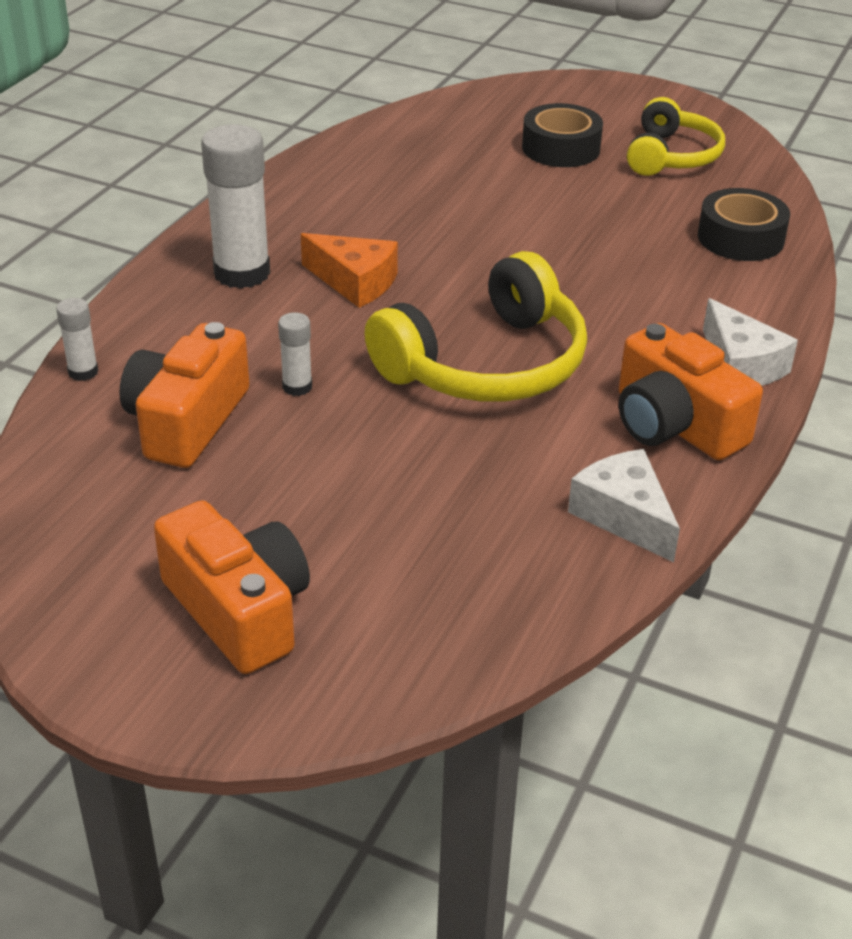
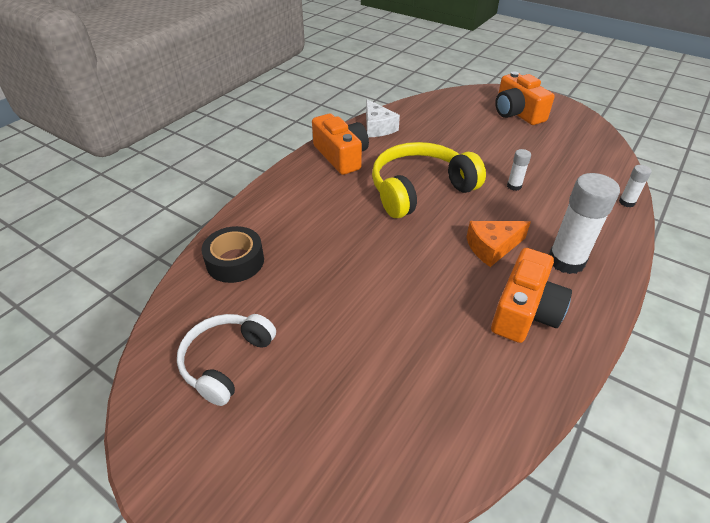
camera: 170 degrees left, 5 degrees up
orange camera [119,322,249,468] -> orange camera moved to [491,248,572,343]
orange cheese [301,233,398,308] -> orange cheese turned 60 degrees counterclockwise [466,221,531,267]
black tape [522,103,603,167] -> none
yellow headphones [627,97,725,176] -> white headphones [177,314,276,406]
white cheese [703,298,798,386] -> none

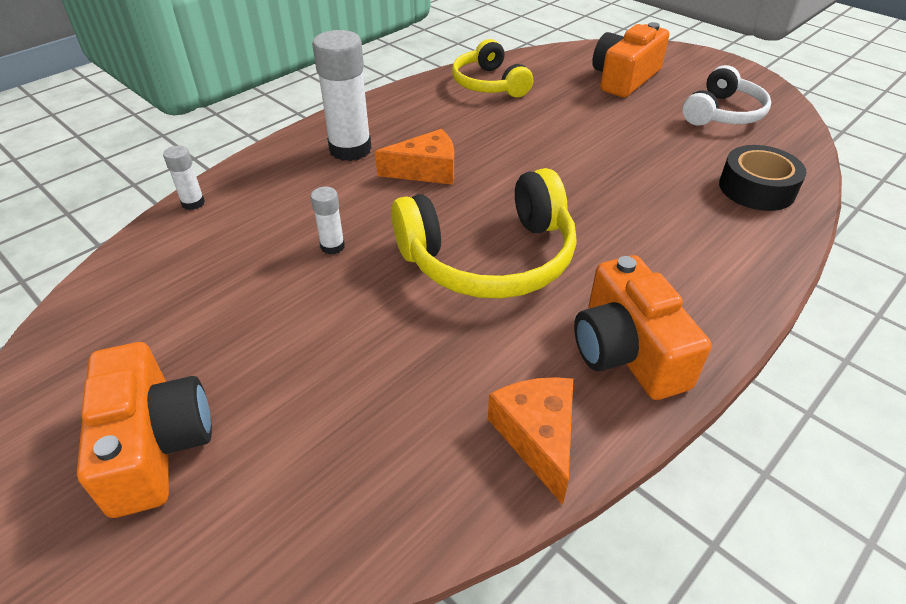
camera: 170 degrees left, 0 degrees up
white cheese [366,99,400,137] -> orange cheese [488,377,573,505]
orange camera [491,248,572,343] -> orange camera moved to [592,22,669,98]
none -> yellow headphones [452,39,533,97]

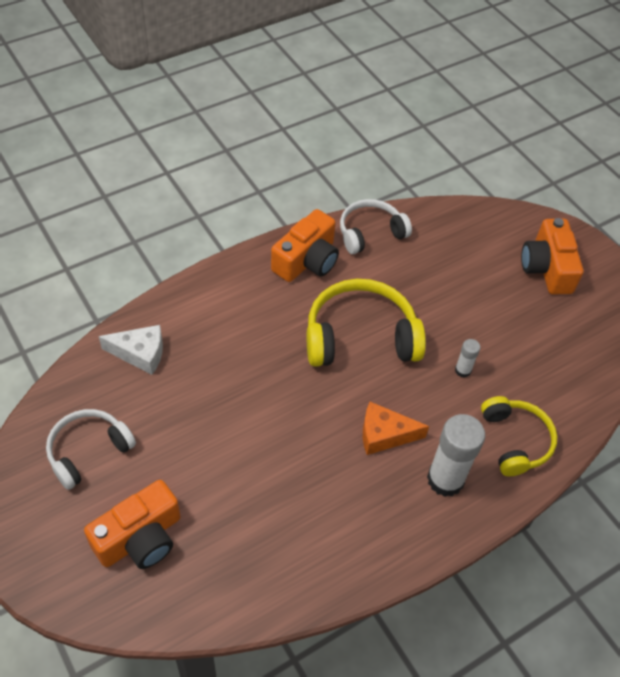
camera: 170 degrees left, 10 degrees up
white glue stick [163,145,205,210] -> none
yellow headphones [452,39,533,97] -> yellow headphones moved to [481,396,557,476]
orange cheese [488,377,573,505] -> white headphones [340,199,412,254]
orange camera [574,255,711,400] -> orange camera turned 45 degrees clockwise [271,209,339,282]
black tape [719,145,806,211] -> white cheese [99,325,163,375]

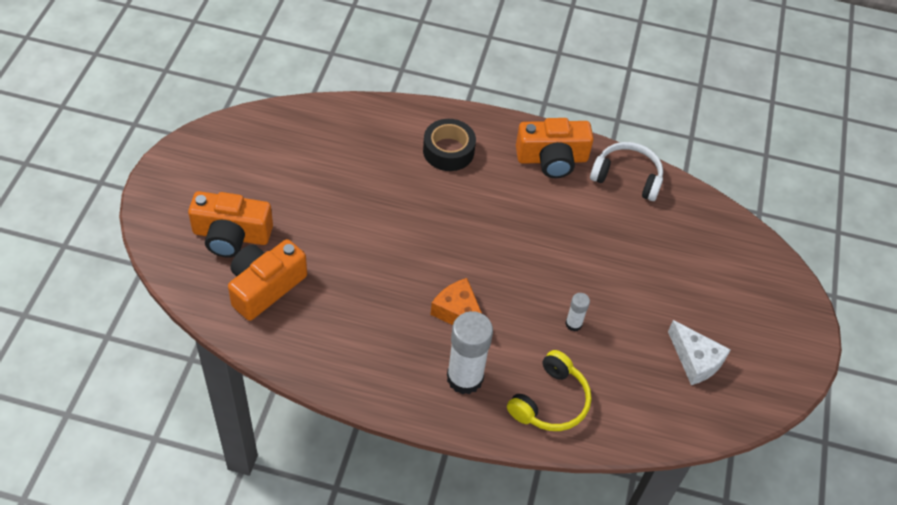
camera: 45 degrees right, 0 degrees up
white headphones [46,409,136,490] -> none
white cheese [99,325,163,375] -> white cheese moved to [668,320,731,385]
yellow headphones [307,279,426,367] -> none
orange camera [521,218,583,294] -> orange camera moved to [228,239,307,321]
none -> black tape [423,119,476,171]

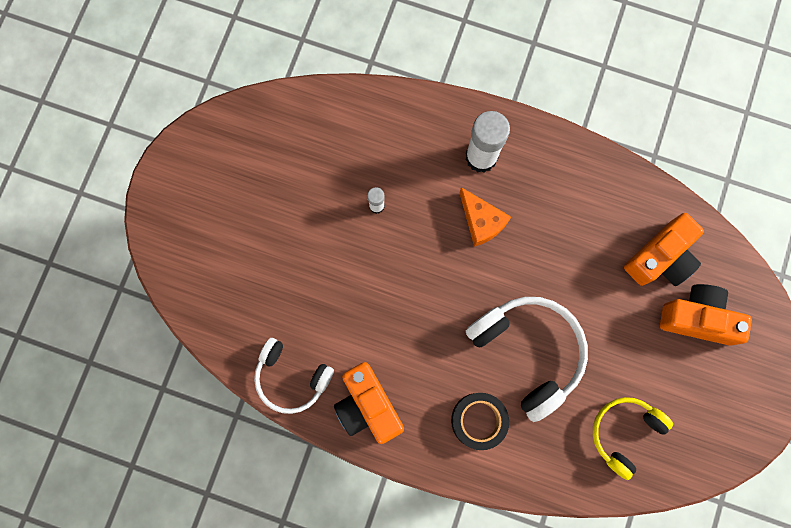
camera: 170 degrees left, 25 degrees up
yellow headphones [507,350,592,431] -> yellow headphones moved to [593,397,673,480]
orange camera [516,118,594,178] -> orange camera turned 120 degrees counterclockwise [334,362,404,444]
white cheese [668,320,731,385] -> none
none -> white headphones [466,297,588,422]

